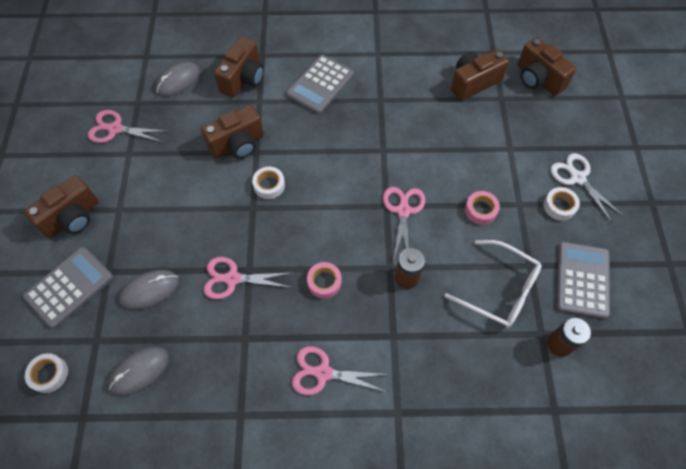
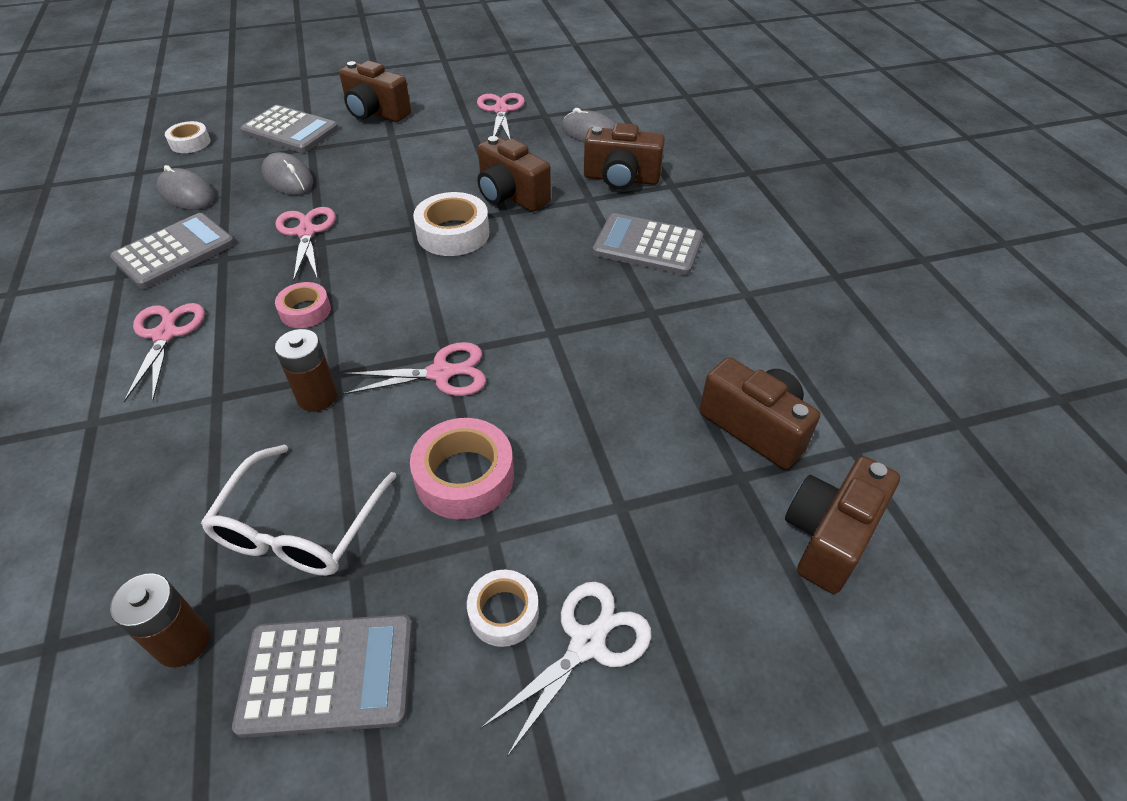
camera: 75 degrees right, 15 degrees down
white tape [252,167,285,199] -> white tape [413,192,489,256], size x1.62
pink tape [465,191,500,225] -> pink tape [410,418,514,519], size x1.62
none -> grey calculator [110,213,235,289]

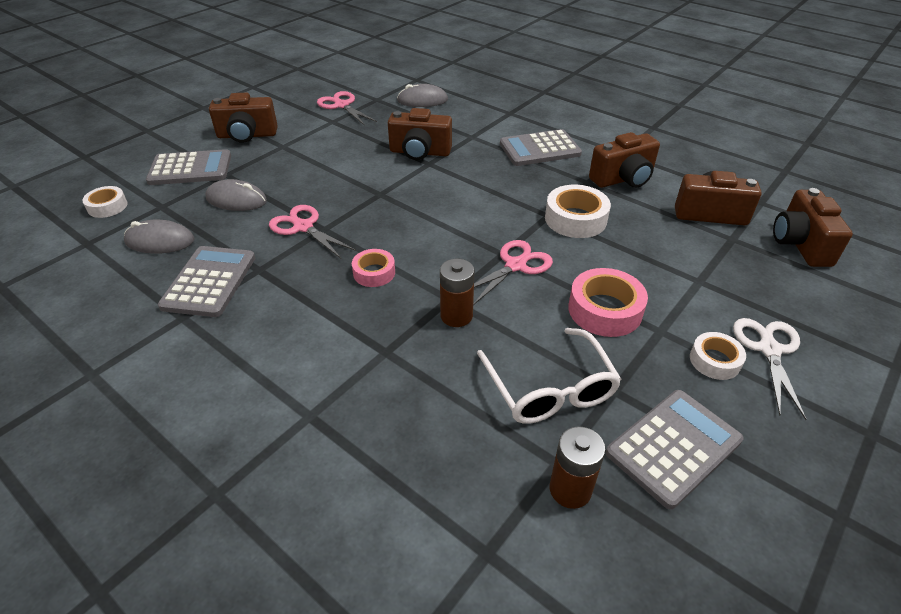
camera: 35 degrees left, 5 degrees down
pink scissors [124,303,205,402] -> none
white tape [413,192,489,256] -> white tape moved to [545,185,611,238]
brown camera [584,123,665,190] -> brown camera moved to [589,132,660,188]

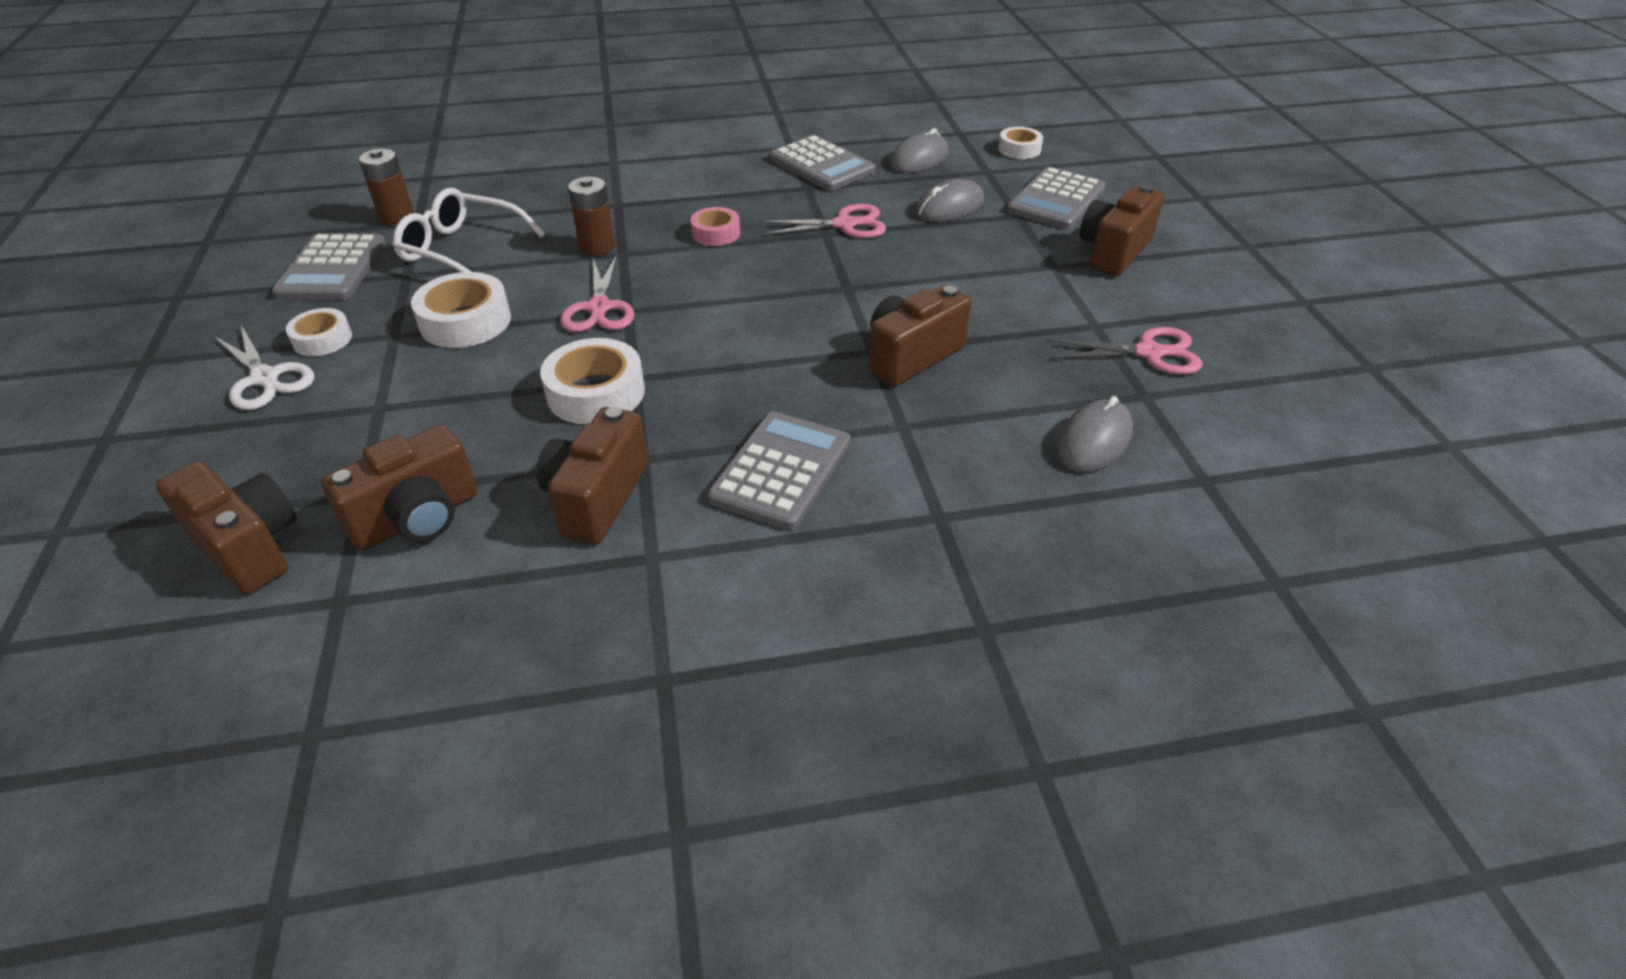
camera: 130 degrees right, 0 degrees up
pink tape [568,268,648,337] -> white tape [411,272,511,348]

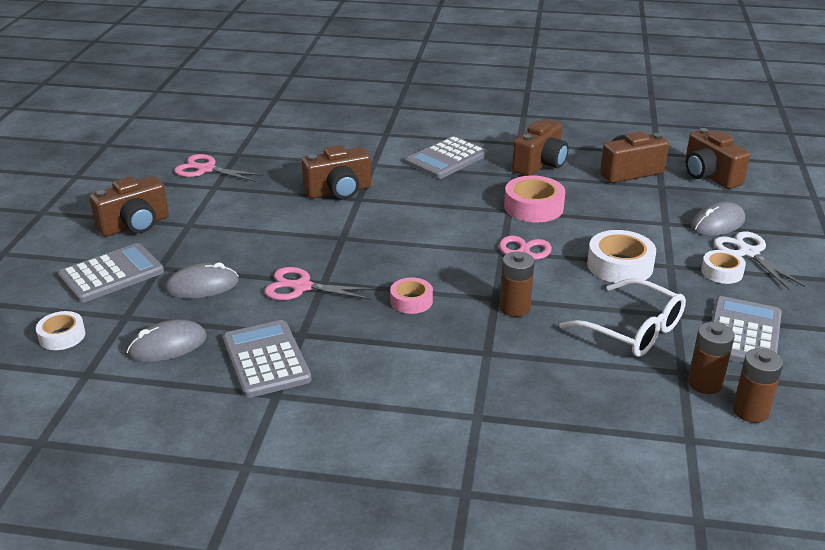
camera: 160 degrees left, 10 degrees down
white tape [540,338,645,424] -> pink tape [504,175,565,222]
grey mouse [1056,396,1133,472] -> grey mouse moved to [691,202,745,236]
none -> brown battery [733,348,783,423]

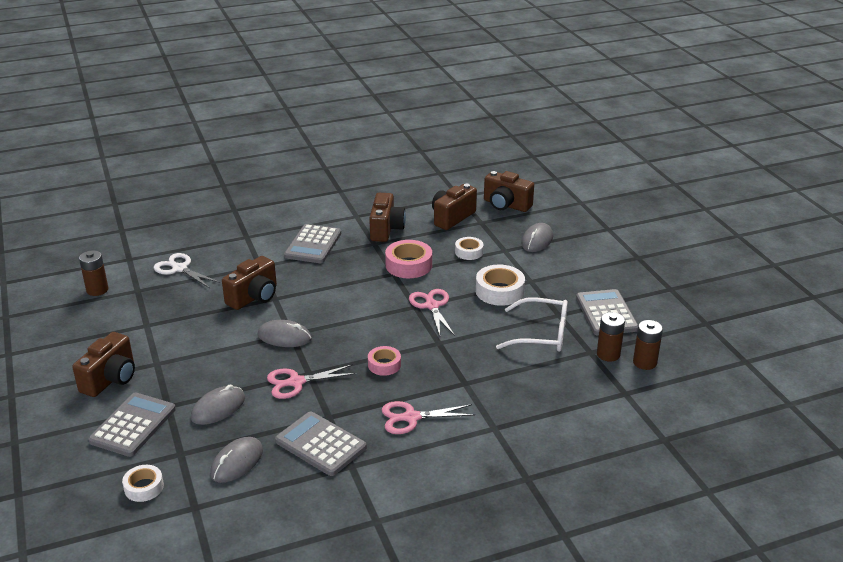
camera: 30 degrees left, 0 degrees up
pink scissors [174,154,264,182] -> pink scissors moved to [382,401,475,434]
brown battery [500,251,535,317] -> brown battery moved to [79,250,109,296]
white tape [701,250,746,284] -> white tape moved to [455,237,484,260]
white scissors [714,231,805,290] -> white scissors moved to [154,253,221,288]
none -> grey mouse [257,320,312,347]

